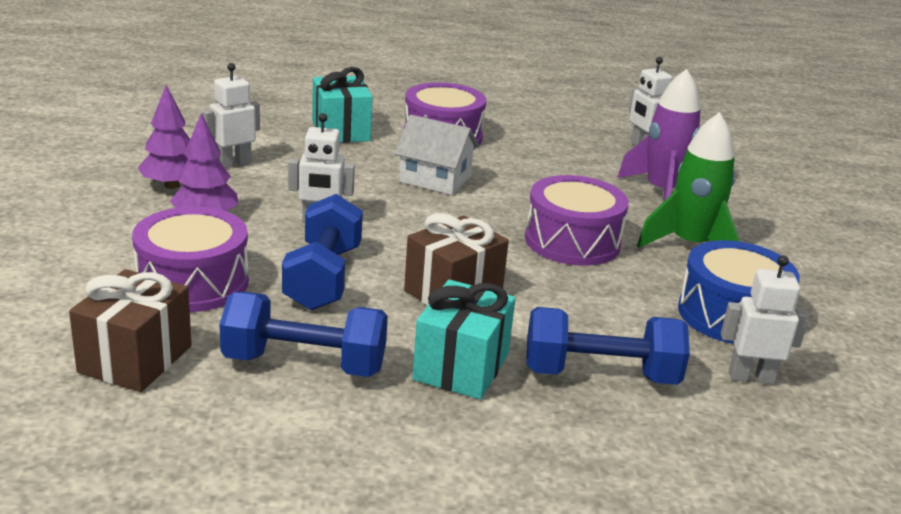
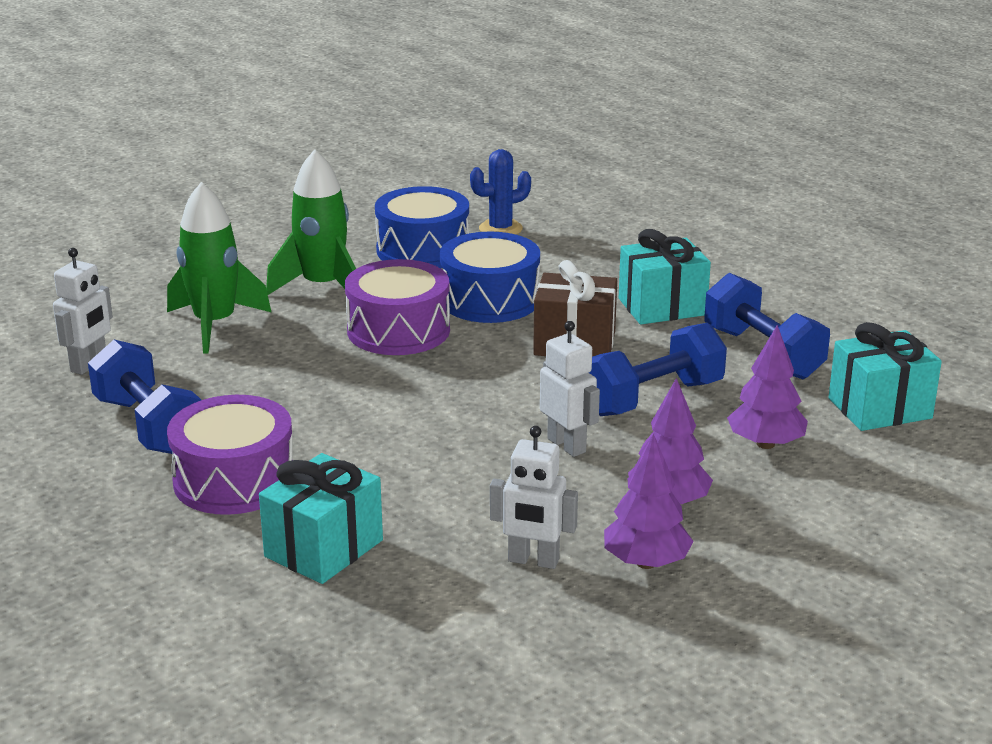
camera: 125 degrees left, 0 degrees up
brown gift [69,269,192,392] -> turquoise gift [829,322,942,431]
purple drum [132,207,249,312] -> purple tree [727,325,808,449]
white house [395,115,479,195] -> none
blue dumbbell [526,307,690,385] -> blue dumbbell moved to [88,340,201,454]
purple rocket [617,69,701,202] -> green rocket [167,182,271,354]
white robot [721,255,810,384] -> blue cactus [470,149,531,235]
none -> blue drum [440,232,540,323]

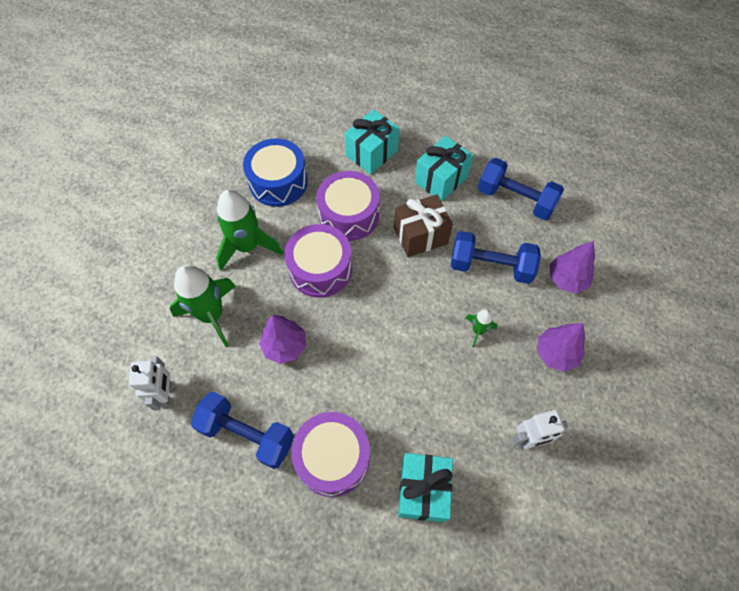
camera: 30 degrees left, 35 degrees up
blue drum [440,232,540,323] -> purple drum [316,171,380,241]
blue cactus [470,149,531,235] -> none
white robot [540,321,600,457] -> green rocket [465,309,497,348]
blue dumbbell [589,323,727,416] -> blue dumbbell turned 75 degrees clockwise [451,231,541,284]
purple tree [604,434,694,569] -> purple tree moved to [259,315,306,364]
turquoise gift [829,322,942,431] -> turquoise gift moved to [345,110,400,174]

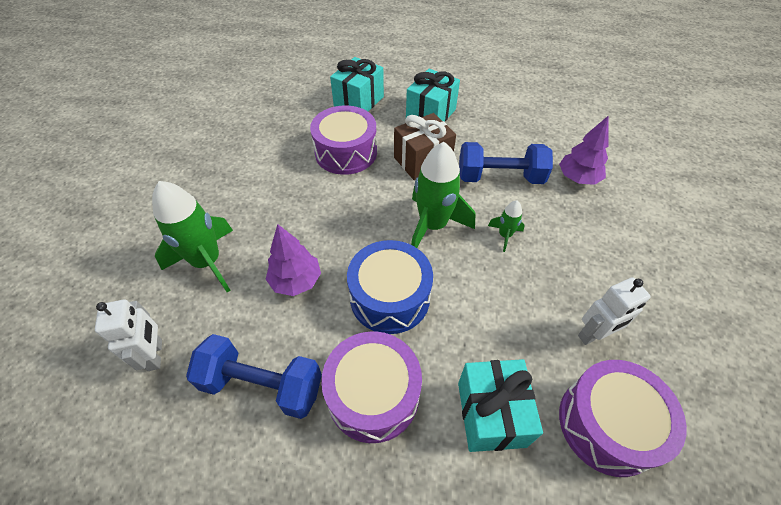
camera: 10 degrees left, 10 degrees down
green rocket [216,190,283,270] -> green rocket moved to [411,142,475,248]
blue drum [243,138,308,207] -> blue drum moved to [347,240,433,334]
purple drum [284,224,352,298] -> purple drum moved to [559,360,687,477]
blue dumbbell [478,158,564,220] -> none
purple tree [537,323,586,372] -> none

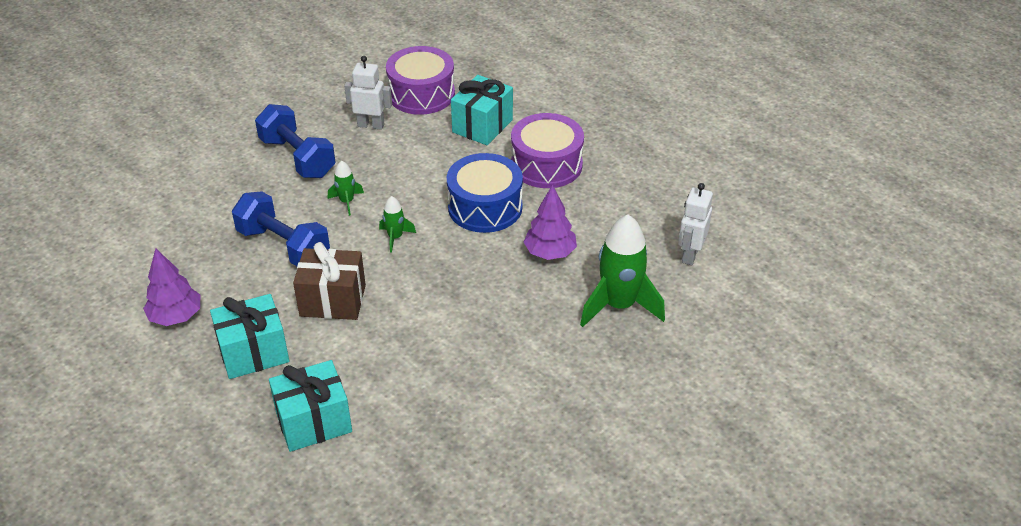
camera: 145 degrees left, 10 degrees down
blue dumbbell [186,334,322,419] -> blue dumbbell moved to [255,104,335,178]
purple drum [310,106,377,175] -> none
green rocket [411,142,475,248] -> green rocket [379,196,416,253], size x0.48
purple tree [559,116,609,185] -> purple tree moved to [143,248,200,326]

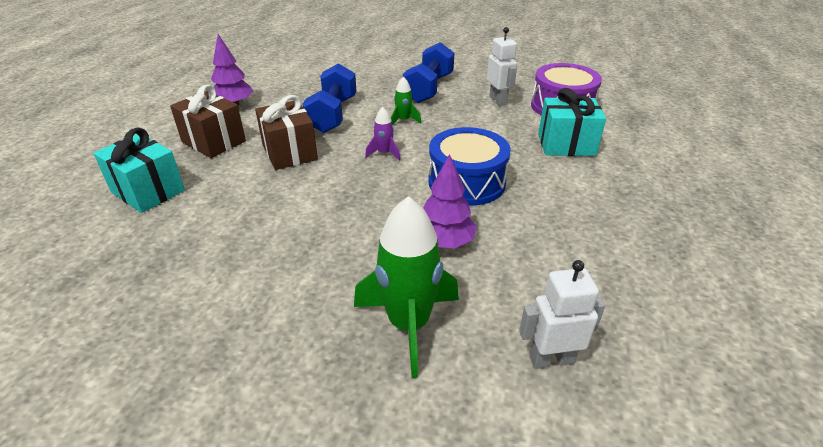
camera: 60 degrees right, 5 degrees down
turquoise gift [210,294,289,379] -> brown gift [170,84,246,158]
green rocket [379,196,416,253] -> purple rocket [365,107,400,161]
purple drum [511,113,584,188] -> none

